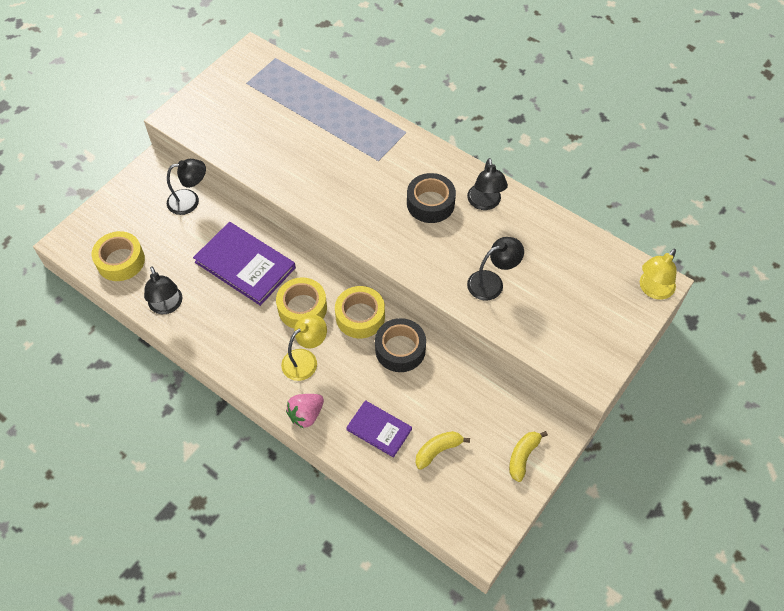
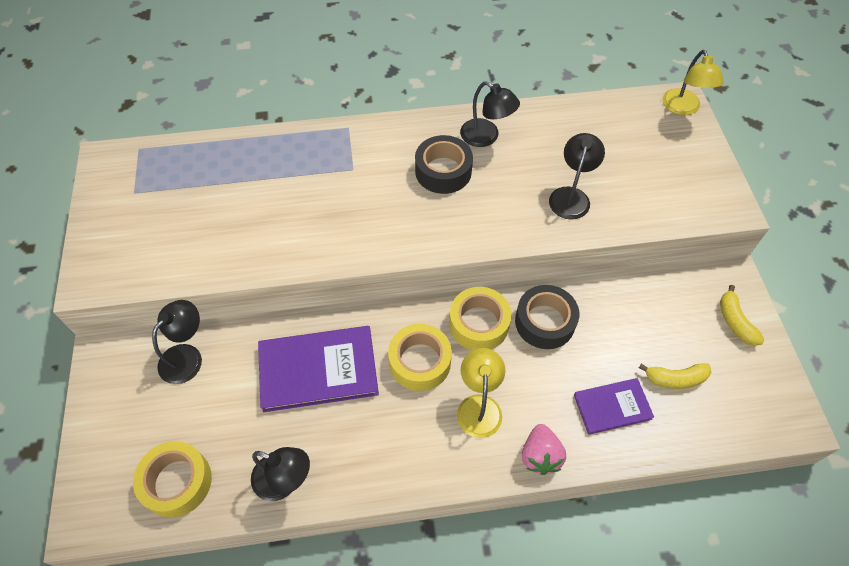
camera: 45 degrees left, 0 degrees up
yellow banana [415,431,470,470] -> yellow banana turned 105 degrees counterclockwise [639,363,712,389]

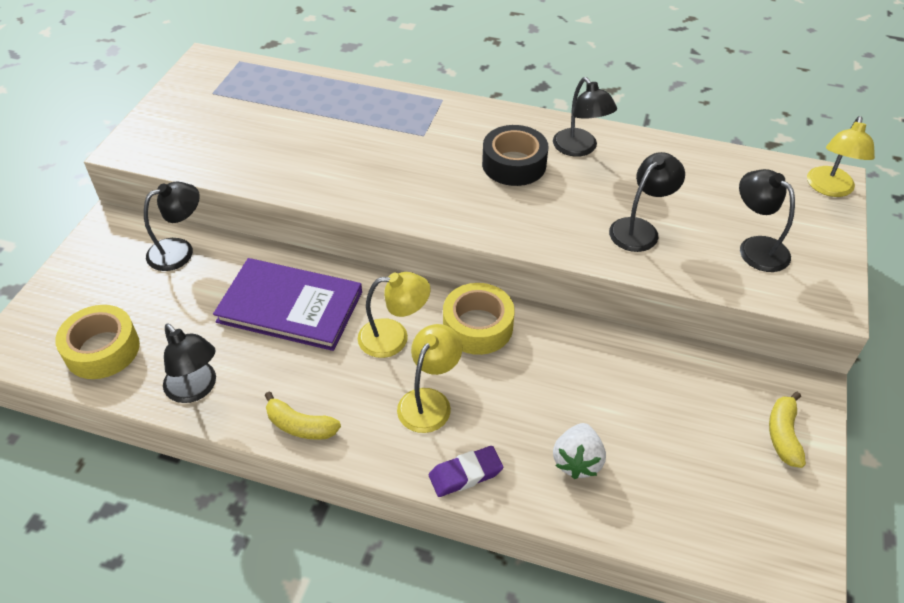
camera: 25 degrees right, 10 degrees down
yellow tape [388,324,452,391] -> yellow lamp [358,272,431,358]
black tape [515,285,579,349] -> none
pink strawberry [522,424,566,475] -> purple eraser [429,446,503,497]
purple book [574,378,654,435] -> white strawberry [553,423,606,479]
yellow banana [639,363,712,389] -> yellow banana moved to [265,391,341,440]
none -> black lamp [739,169,795,272]

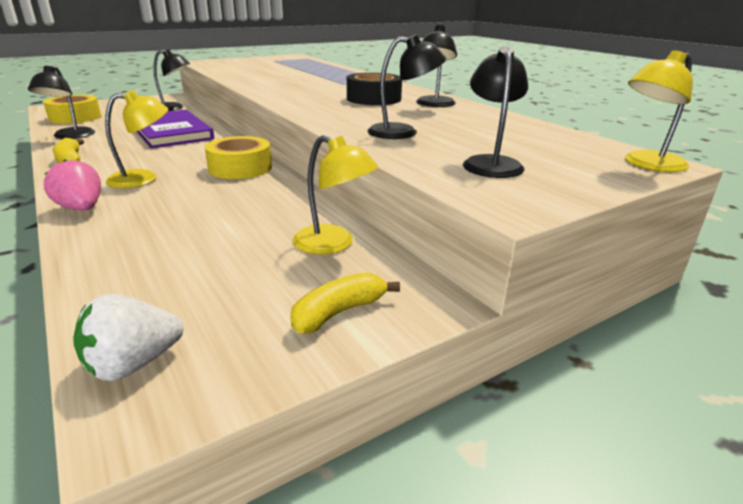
camera: 40 degrees right, 20 degrees down
yellow lamp [358,272,431,358] -> yellow lamp moved to [293,135,379,255]
purple eraser [429,446,503,497] -> pink strawberry [44,159,101,211]
white strawberry [553,423,606,479] -> white strawberry moved to [73,294,183,381]

